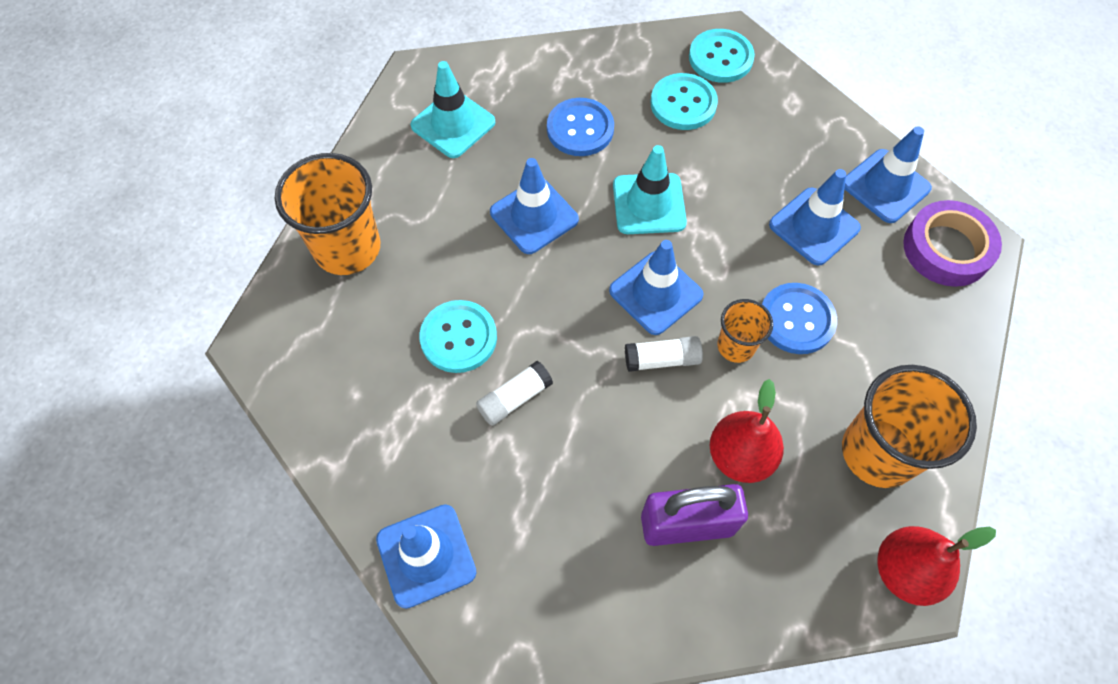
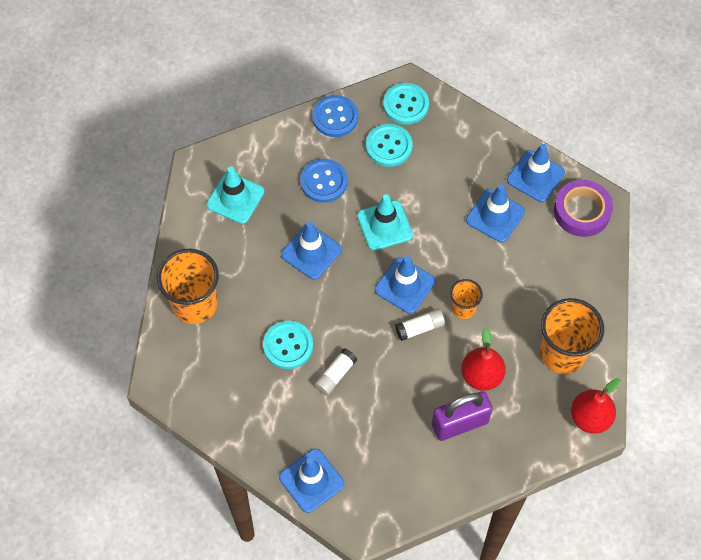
camera: 15 degrees left, 0 degrees up
blue button [762,283,837,354] -> blue button moved to [312,95,359,137]

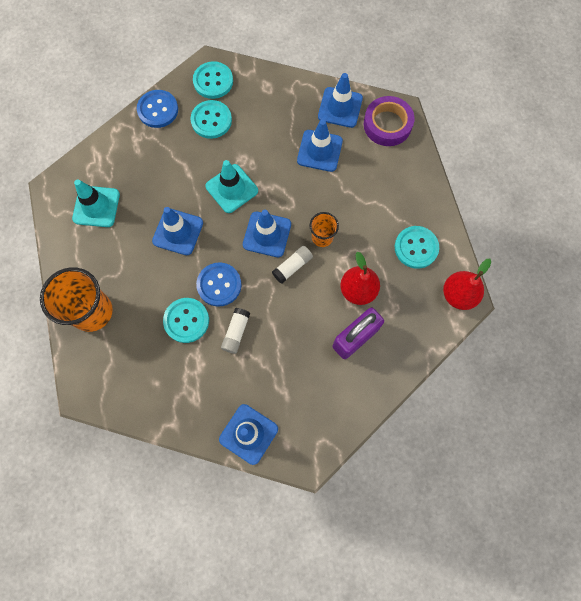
camera: 20 degrees left, 10 degrees up
blue button [300,159,348,203] -> blue button moved to [196,262,242,307]
orange cup [540,298,604,374] -> turquoise button [395,226,439,269]

